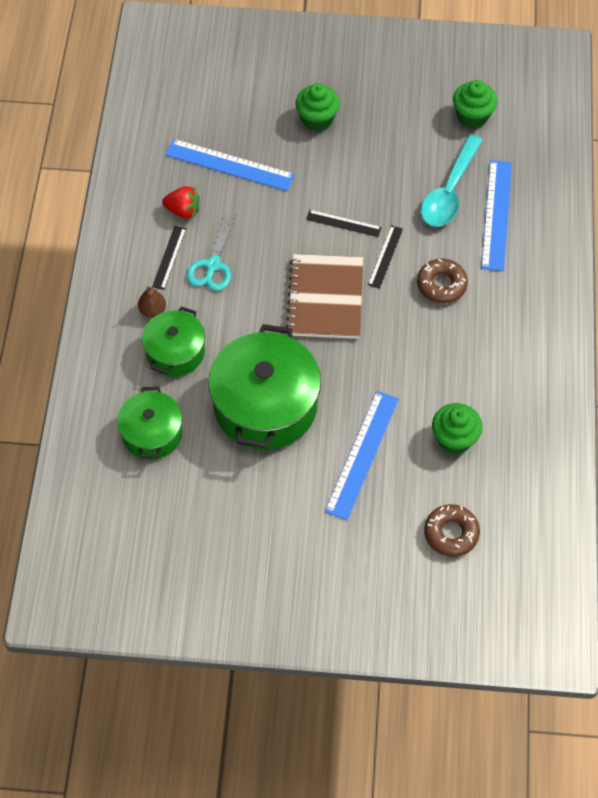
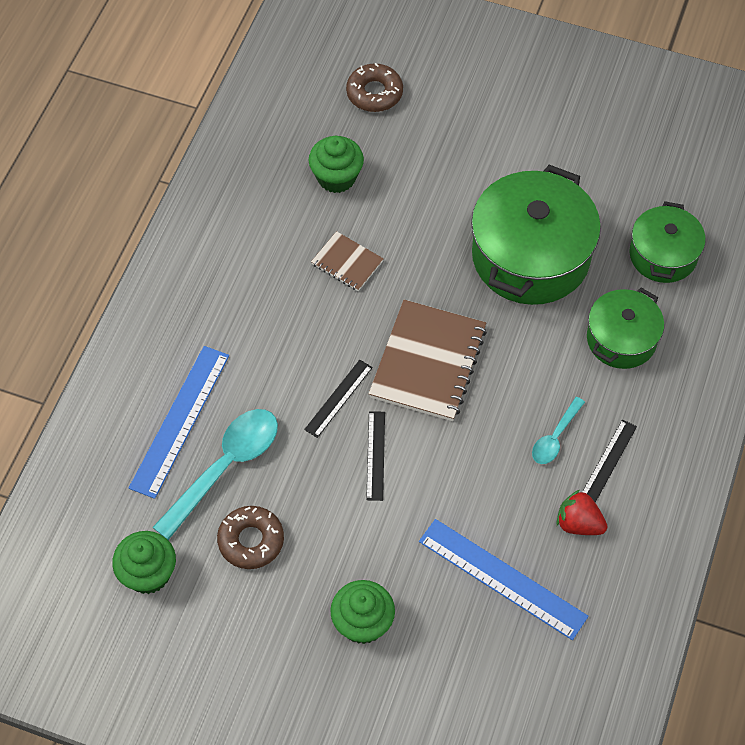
camera: 165 degrees left, 0 degrees up
brown pear [138,286,166,318] -> none
turquoise scissors [187,213,236,291] -> turquoise spoon [532,397,585,464]
black ruler [306,210,382,237] -> black ruler turned 60 degrees clockwise [366,411,385,501]
blue ruler [325,391,399,520] -> none
brown donut [417,258,468,303] -> brown donut moved to [217,506,284,569]
none -> brown notebook [311,231,384,291]

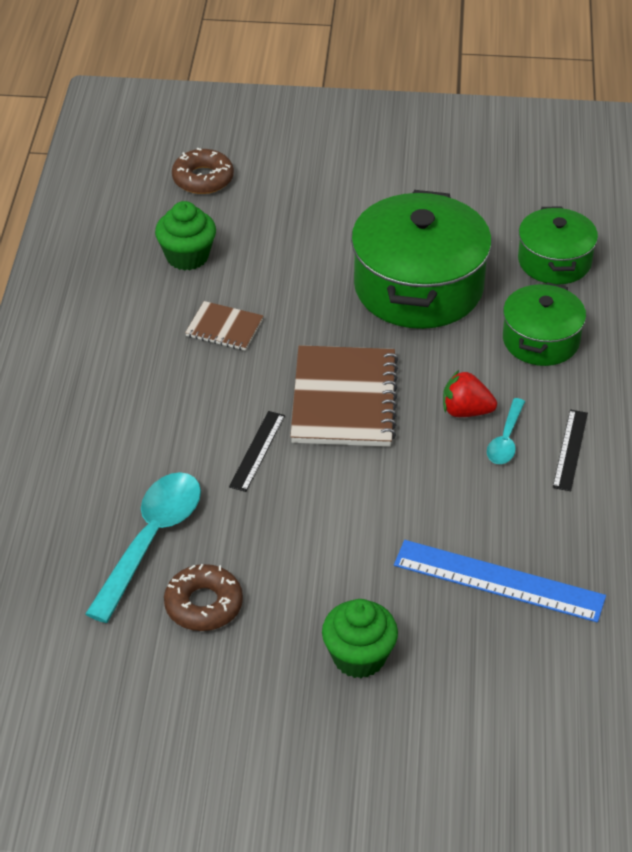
camera: 15 degrees left, 15 degrees down
green cupcake [112,531,176,594] -> none
blue ruler [129,346,229,499] -> none
black ruler [366,411,385,501] -> none
red strawberry [557,490,608,535] -> red strawberry moved to [443,370,497,417]

